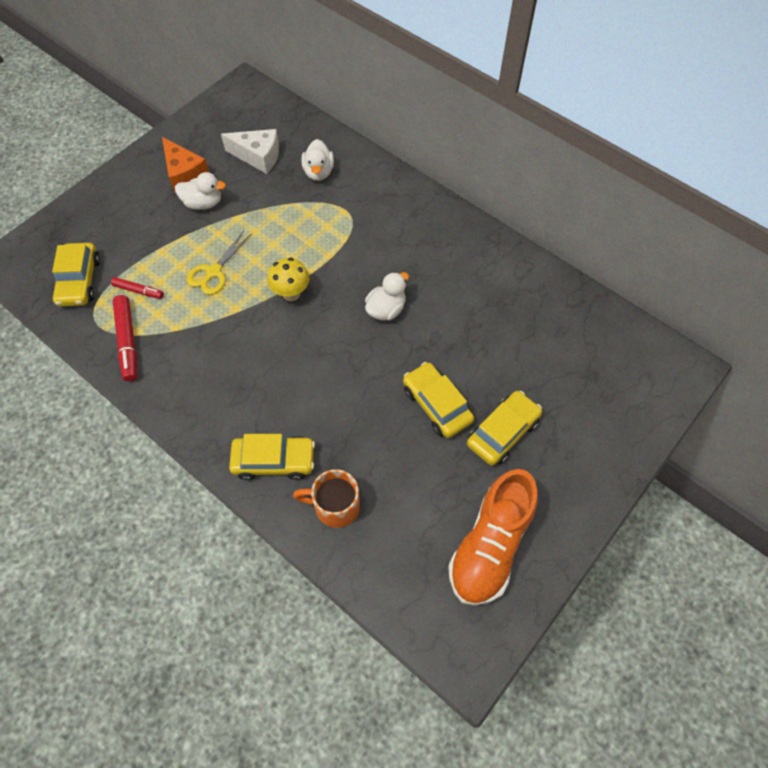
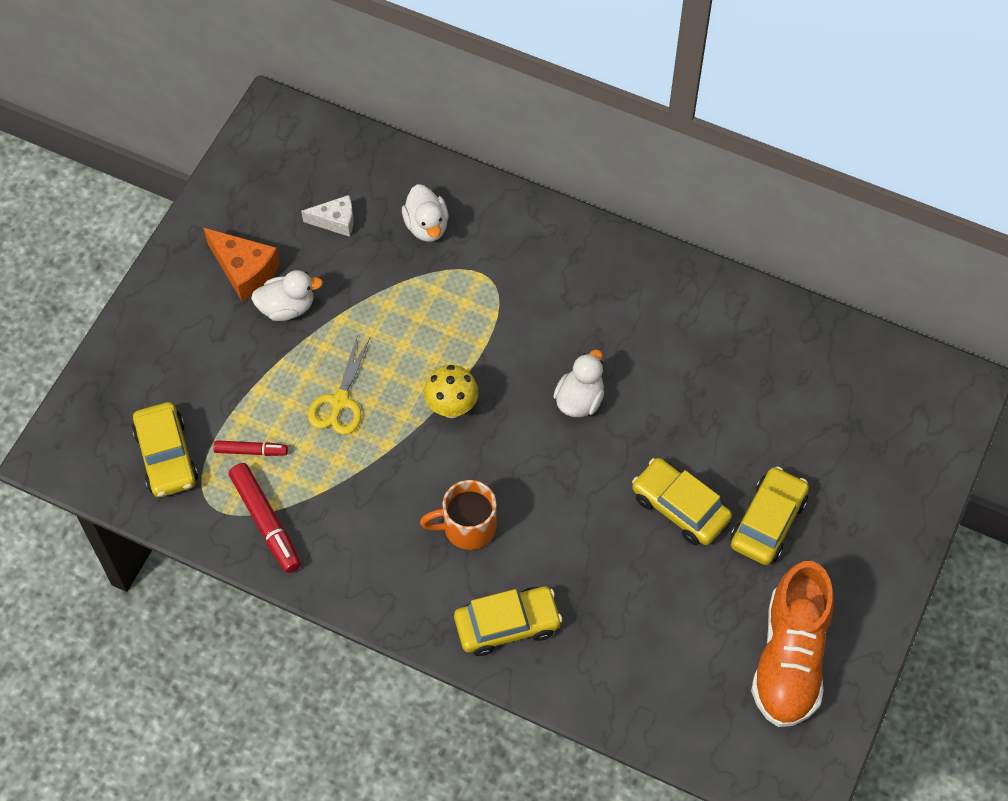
camera: 15 degrees left, 0 degrees up
white cheese [221,129,279,174] -> white cheese [301,195,354,237], size x0.66
orange mug [293,469,360,528] -> orange mug moved to [420,480,496,550]

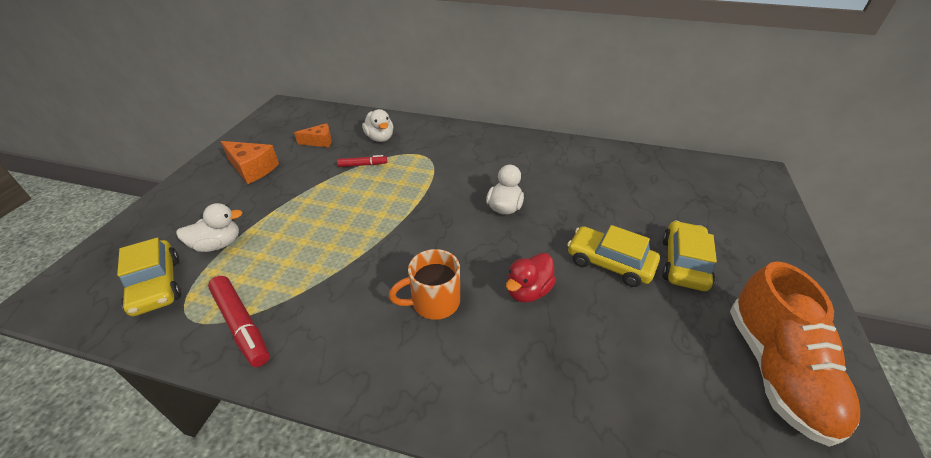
camera: 10 degrees left, 20 degrees down
red marker [214,440,288,456] -> red marker moved to [337,155,387,167]
white duck [251,270,323,321] -> white duck moved to [176,203,243,252]
white cheese [301,195,354,237] -> orange cheese [294,123,332,147]
yellow scissors [308,334,370,435] -> none
yellow mushroom [424,365,478,418] -> none
yellow car [454,586,562,656] -> none
none -> red duck [506,253,556,302]

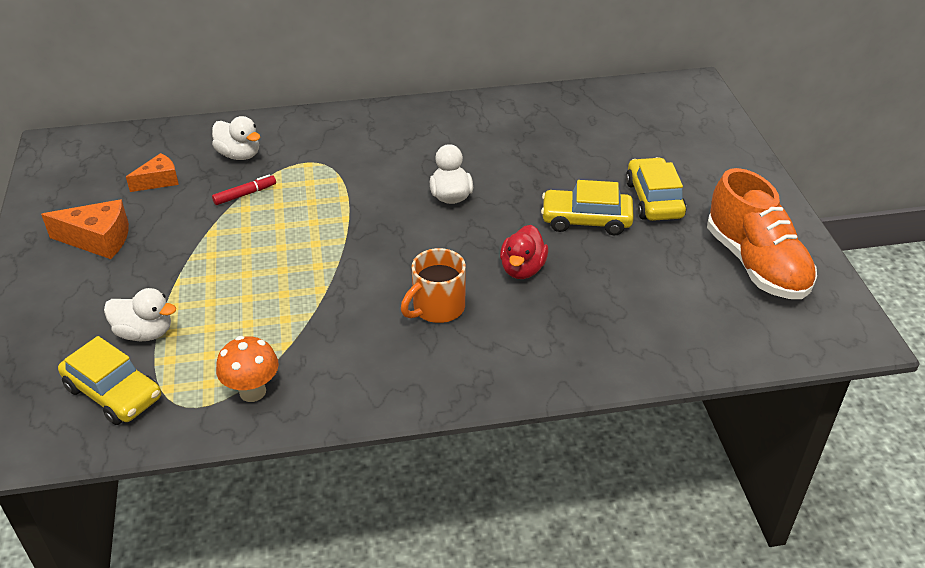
camera: 25 degrees left, 0 degrees up
white duck [176,203,243,252] -> white duck turned 60 degrees clockwise [104,288,176,341]
red marker [208,276,270,367] -> orange mushroom [216,336,279,402]

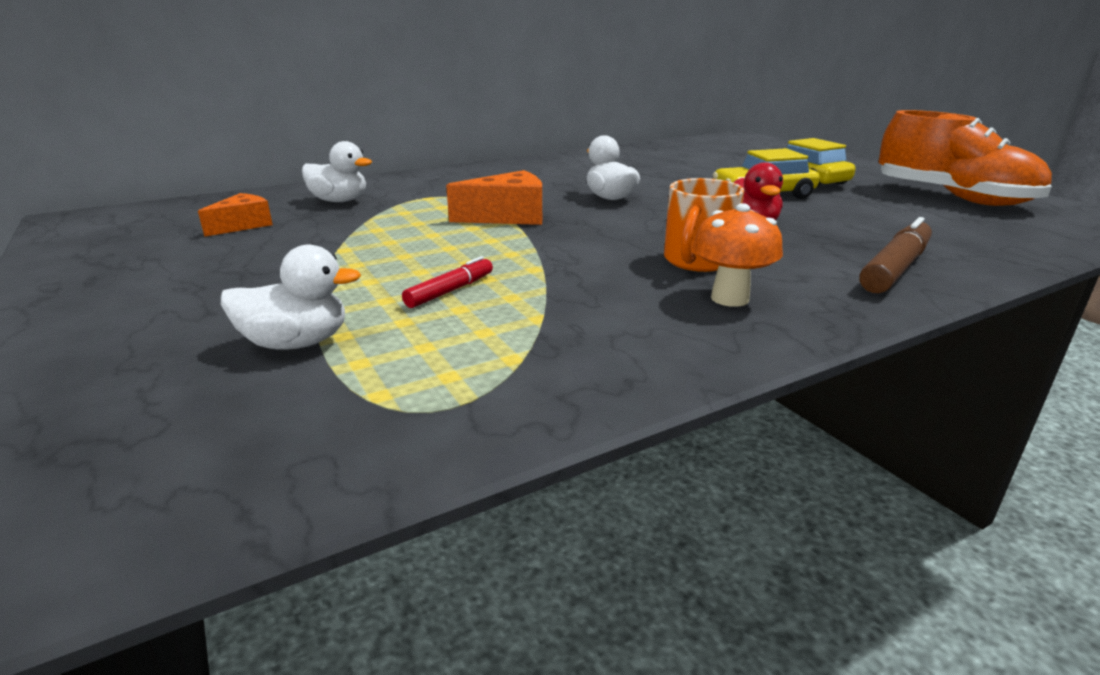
camera: 20 degrees left, 15 degrees down
orange cheese [41,200,129,259] -> orange cheese moved to [446,170,542,225]
yellow car [58,336,161,425] -> none
red marker [212,175,276,205] -> red marker moved to [402,256,493,308]
orange mushroom [216,336,279,402] -> orange mushroom moved to [693,203,783,307]
none -> brown marker [859,217,932,293]

